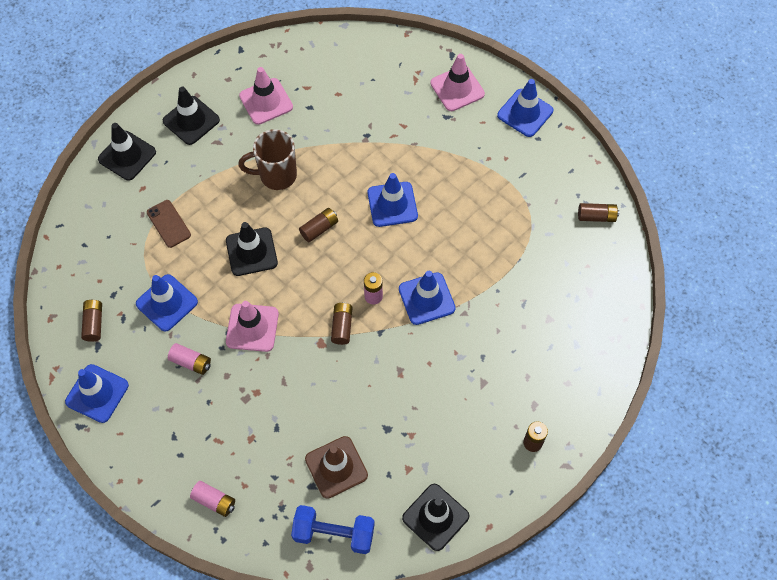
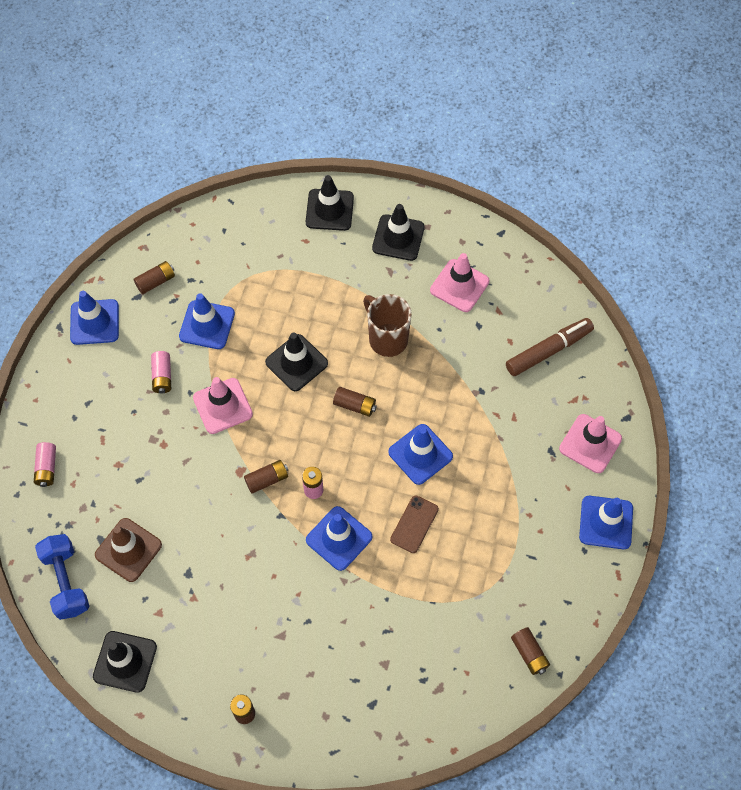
camera: 60 degrees right, 0 degrees up
brown phone [147,200,191,248] -> brown phone moved to [390,496,439,553]
none -> brown marker [506,318,594,376]

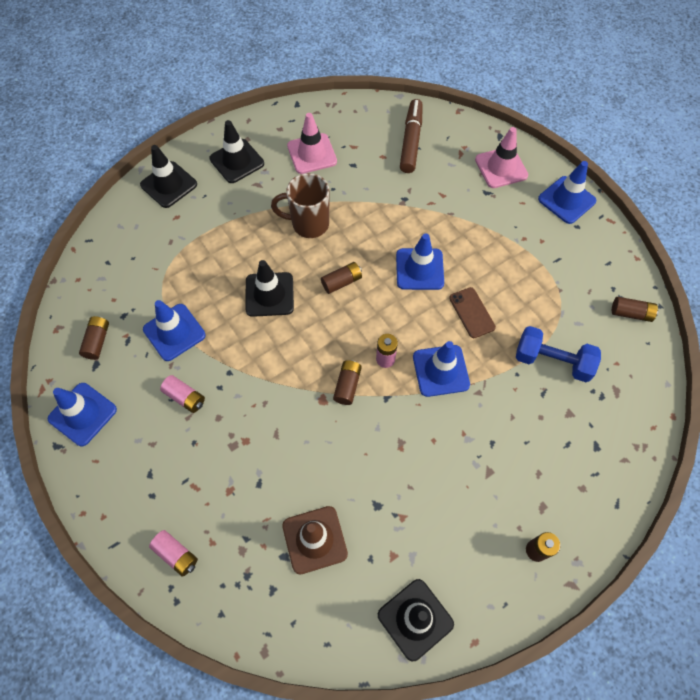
camera: 50 degrees left, 0 degrees up
blue dumbbell [35,534,89,620] -> blue dumbbell moved to [516,326,601,382]
pink traffic cone [193,377,253,434] -> none

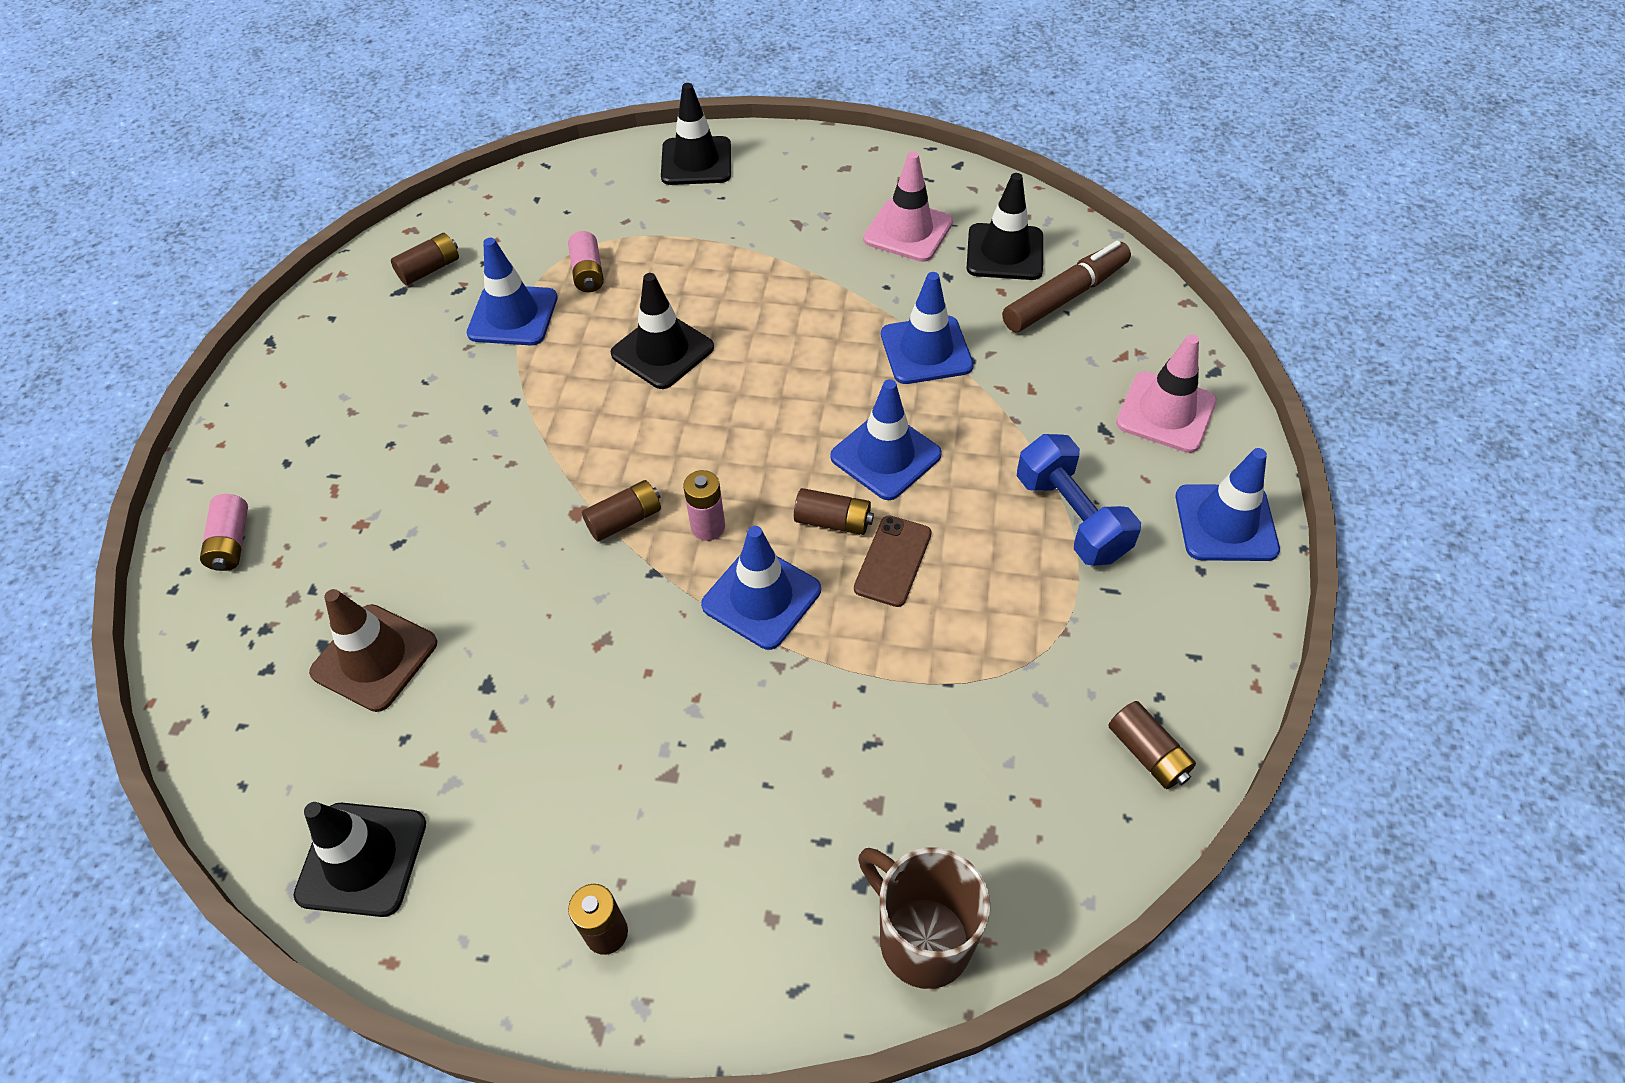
camera: 45 degrees right, 10 degrees down
blue traffic cone [48,383,117,446] -> blue traffic cone moved to [881,272,974,384]
pink battery [160,375,205,413] -> pink battery moved to [568,231,604,292]
black traffic cone [209,120,264,183] -> black traffic cone moved to [967,173,1043,280]
brown mug [271,173,329,238] -> brown mug moved to [858,847,991,989]
brown battery [321,262,362,294] -> brown battery moved to [794,488,874,535]
blue dumbbell [516,326,601,382] -> blue dumbbell moved to [1017,434,1141,566]

